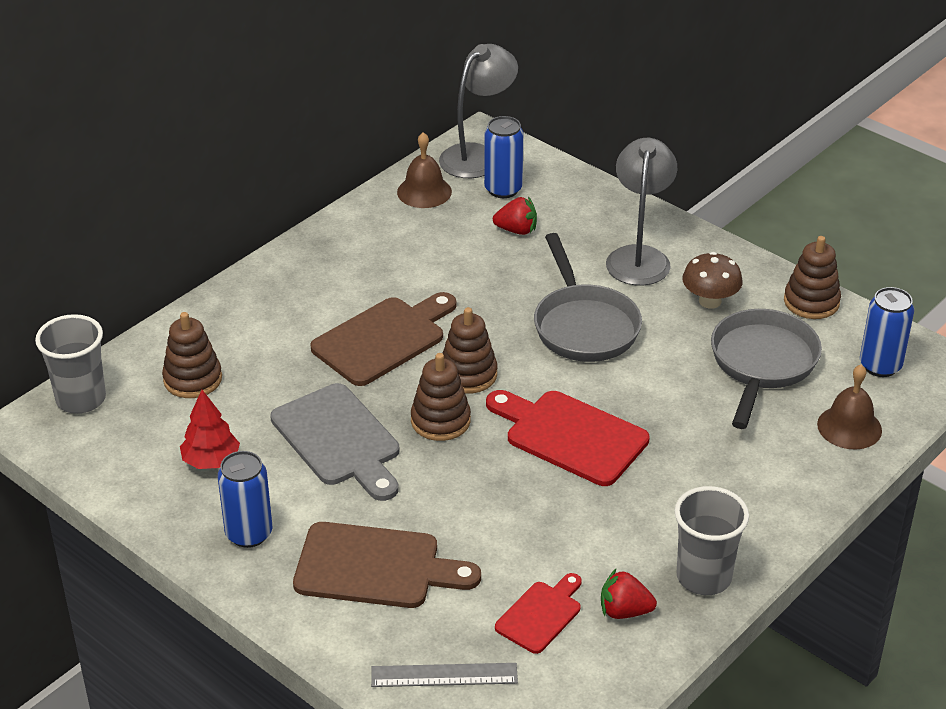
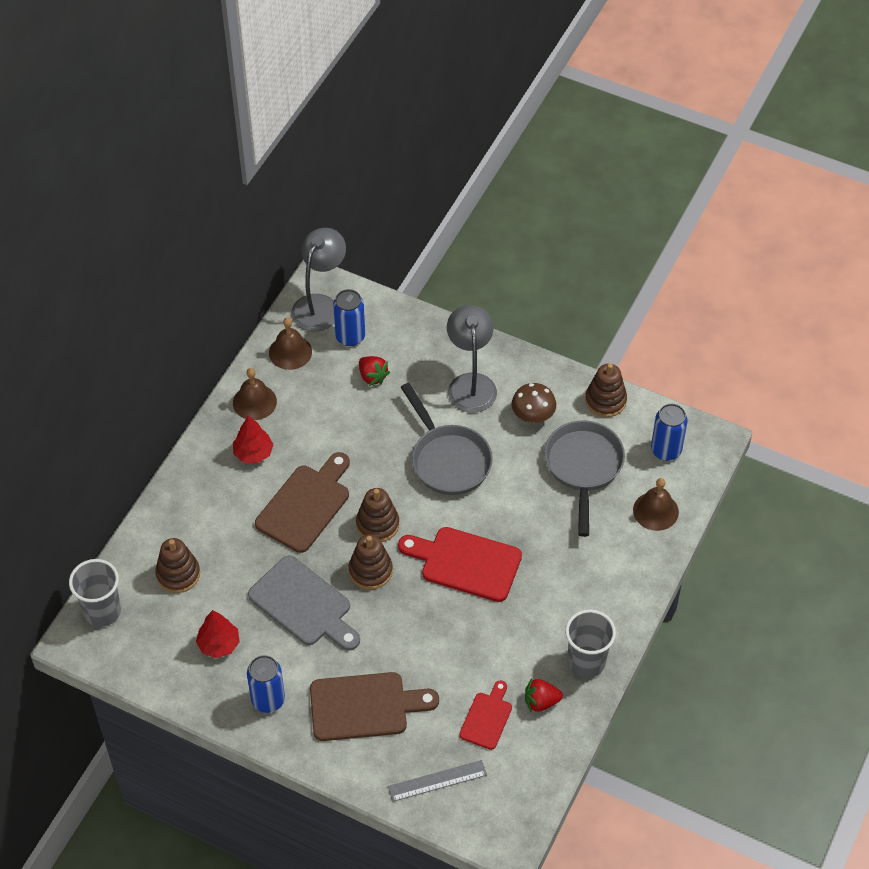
camera: 15 degrees left, 15 degrees up
red strawberry [493,197,537,235] -> red strawberry turned 60 degrees clockwise [359,356,390,386]
none -> brown bell [233,368,277,420]
none -> red tree [233,415,274,463]

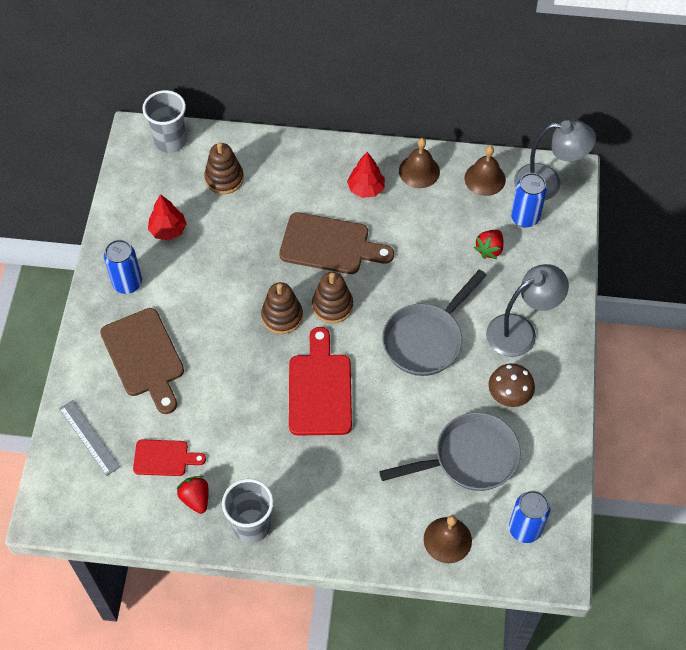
camera: 70 degrees right, 5 degrees up
grey cutting board [248,556,360,651] -> none
brown stacking toy [585,363,627,417] -> none

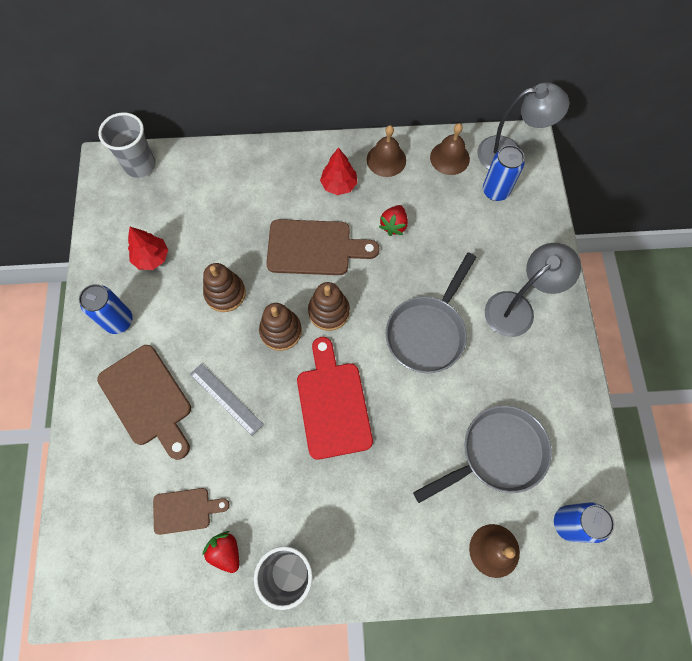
camera: 10 degrees left, 10 degrees up
grey ruler [59,400,120,476] -> grey ruler moved to [190,363,264,436]
red cutting board [133,439,206,476] -> brown cutting board [153,488,229,535]
brown stacking toy [204,143,244,194] -> brown stacking toy moved to [203,263,246,312]
red strawberry [474,230,504,259] -> red strawberry moved to [379,205,408,236]
brown mushroom [488,363,535,407] -> none

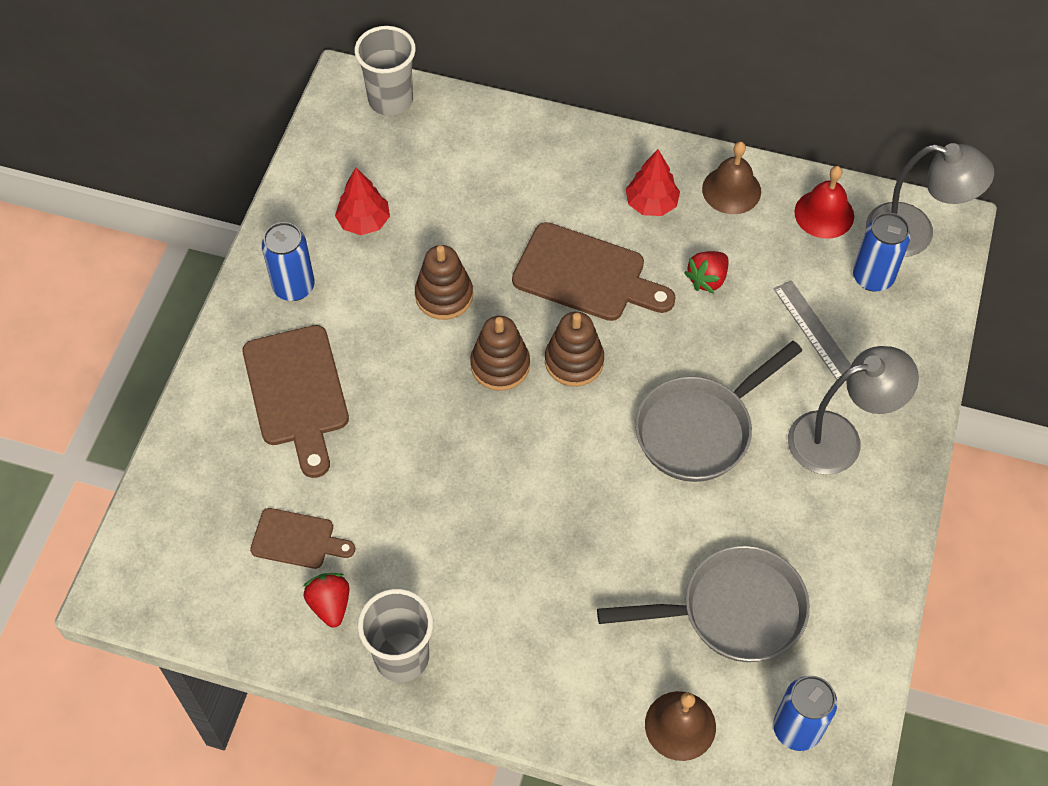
camera: 20 degrees right, 10 degrees down
grey ruler [190,363,264,436] -> grey ruler moved to [773,280,851,380]
red cutting board [297,337,373,460] -> none
brown bell [430,123,470,175] -> red bell [794,166,854,239]

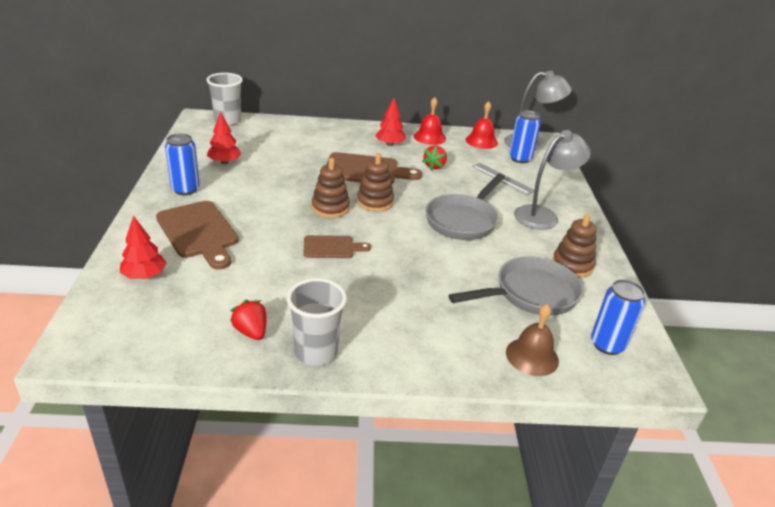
camera: 20 degrees left, 25 degrees down
brown cutting board [250,508,355,569] -> brown cutting board moved to [304,235,371,258]
brown stacking toy [415,245,473,320] -> brown stacking toy moved to [552,214,597,277]
brown bell [702,142,761,214] -> red bell [414,97,446,145]
none -> red tree [120,215,167,279]

